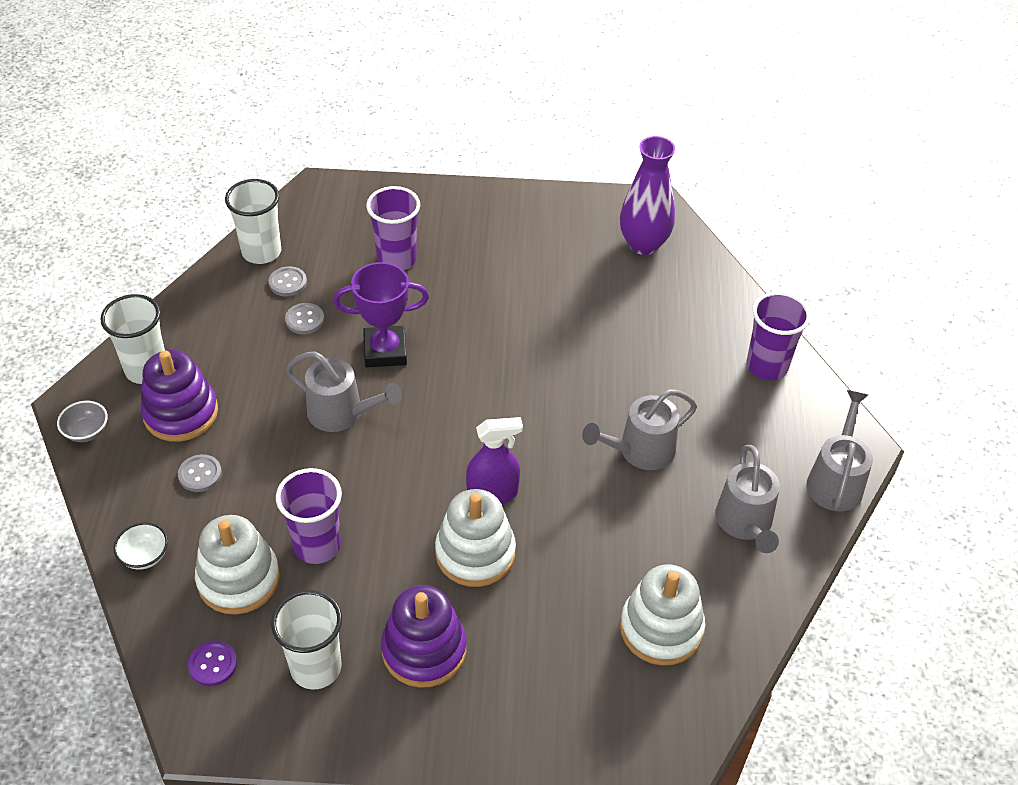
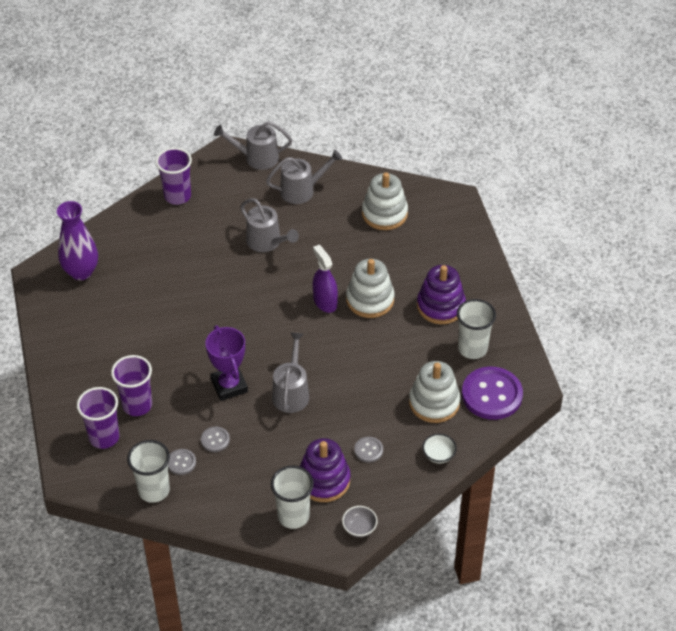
camera: 105 degrees left, 0 degrees up
purple button [188,640,237,686] -> purple button [462,367,523,420], size x2.15
purple cup [276,468,342,564] -> purple cup moved to [77,387,120,449]

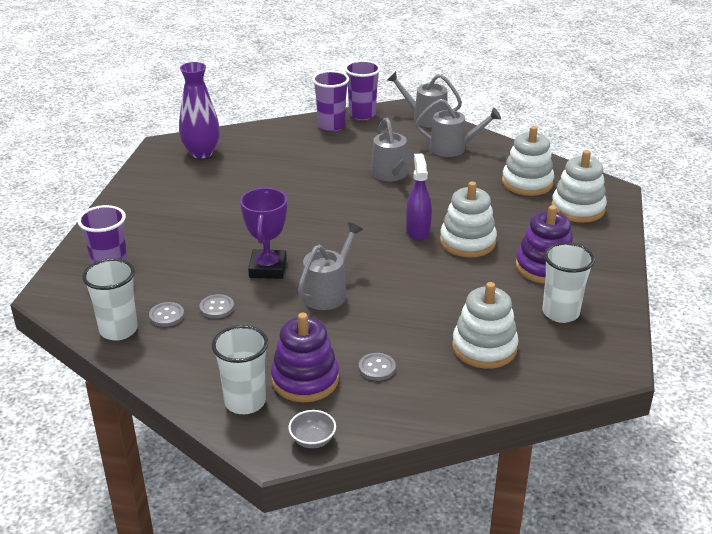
camera: 25 degrees right, 15 degrees down
purple cup [111,355,152,416] -> purple cup moved to [345,60,381,120]
white bowl [422,434,457,463] -> none
purple button [462,367,523,420] -> none
none -> white stacking toy [551,150,607,223]

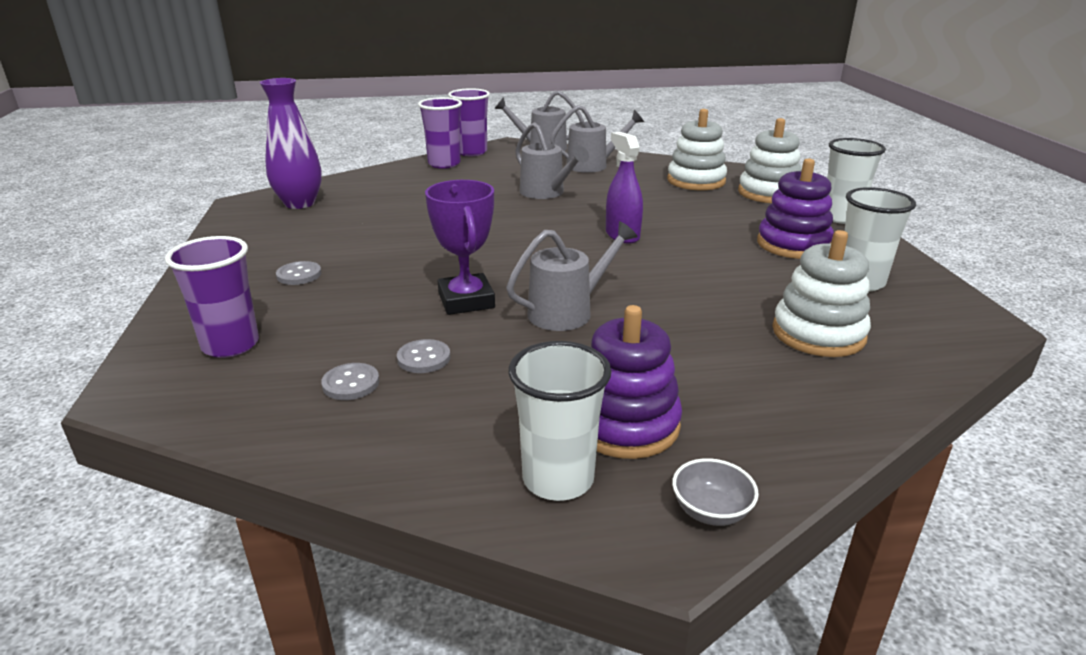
camera: 20 degrees left, 5 degrees down
white cup [82,258,138,340] -> white cup moved to [827,138,886,224]
grey watering can [298,222,363,310] -> grey watering can turned 45 degrees clockwise [506,221,638,331]
grey button [359,353,396,381] -> grey button moved to [276,261,321,285]
white stacking toy [440,181,497,258] -> none

